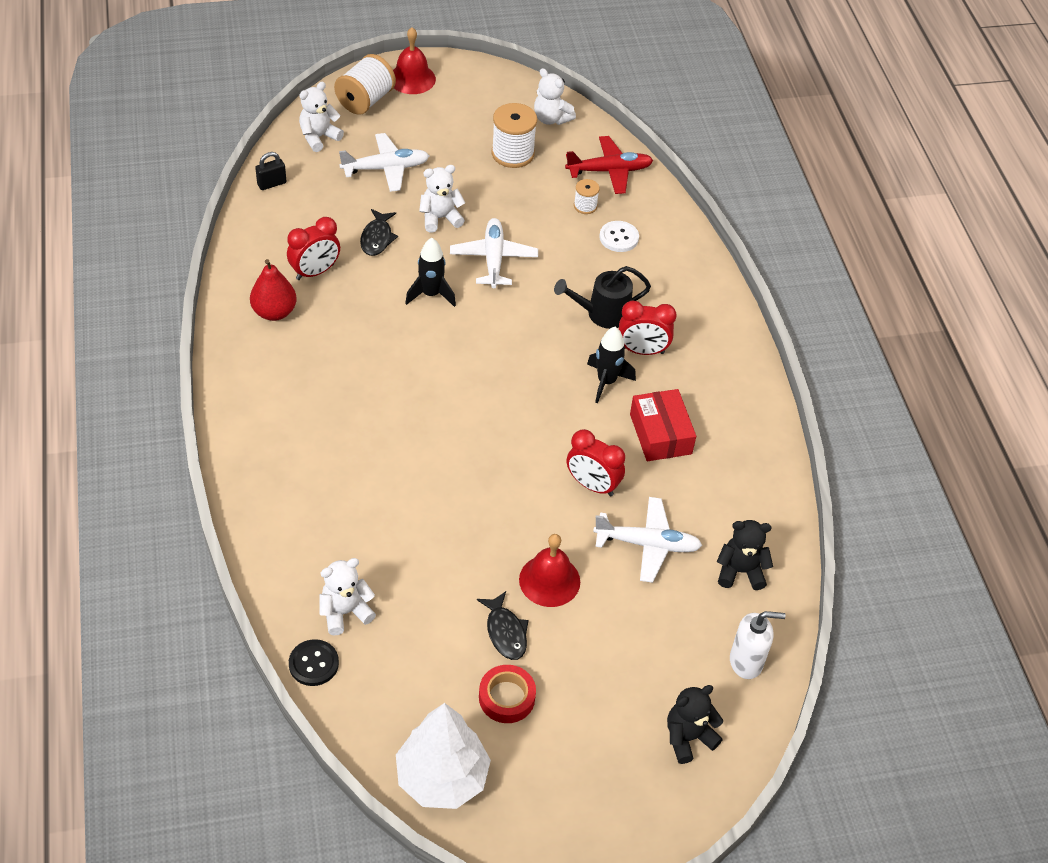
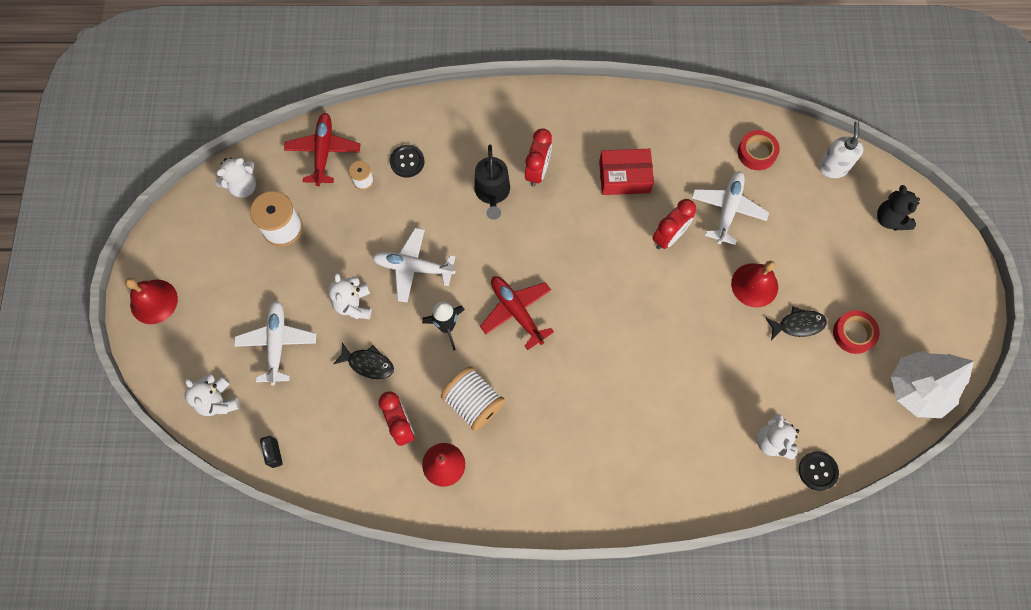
camera: 75 degrees left, 20 degrees up
white spool [334,54,396,115] -> white spool moved to [441,366,505,431]
black rocket [587,327,636,403] -> none
white button [600,221,639,252] -> black button [390,145,424,178]
black teddy bear [717,520,773,590] -> red tape [738,130,780,170]
none -> red plane [480,276,554,350]

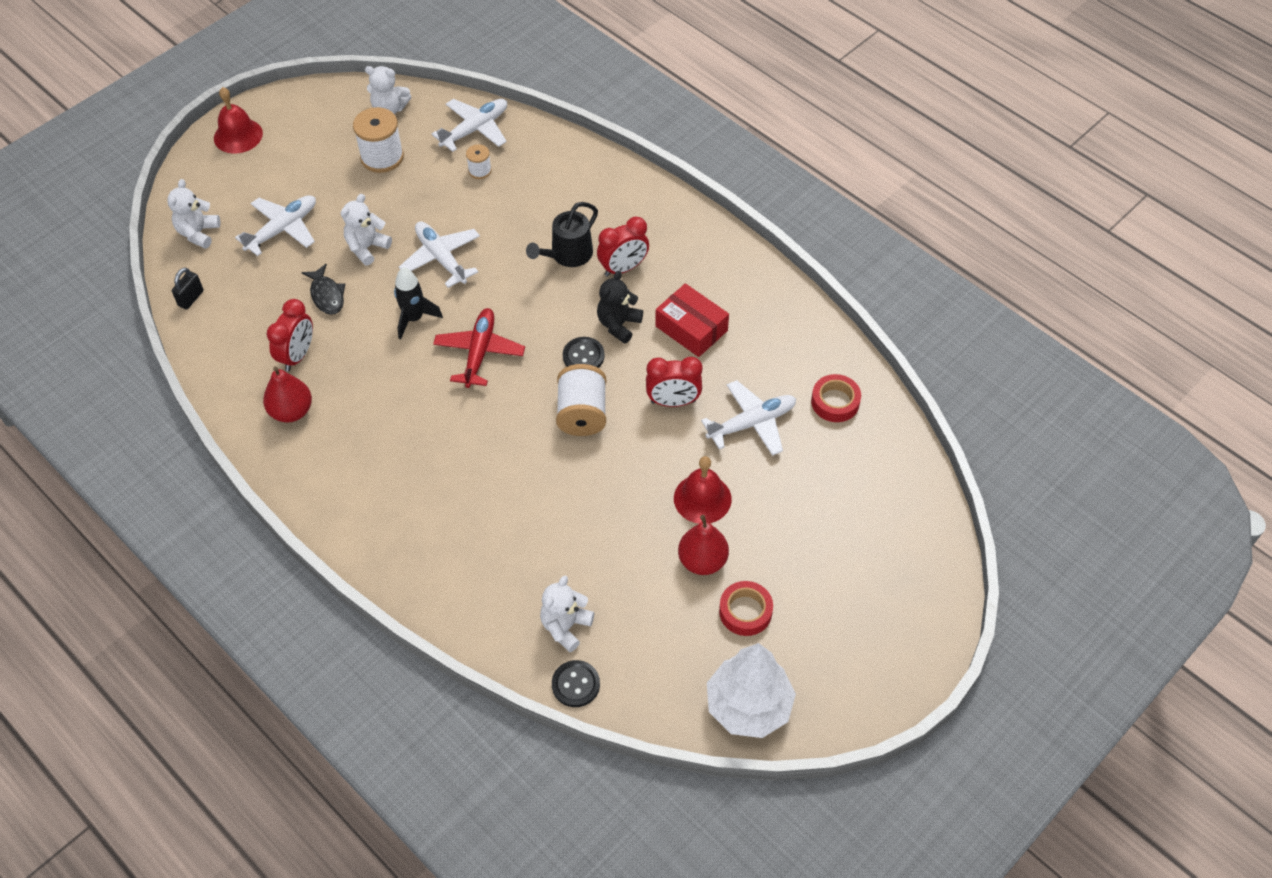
camera: 45 degrees right, 15 degrees down
red plane [284,113,360,186] -> white plane [432,99,507,152]
black button [390,145,424,178] -> black button moved to [563,337,605,368]
white spool [441,366,505,431] -> white spool moved to [556,364,606,436]
black fish [766,306,827,340] -> red pear [678,515,729,575]
white soap dispenser [818,121,863,178] -> none
black teddy bear [877,185,920,230] -> black teddy bear moved to [597,271,643,344]

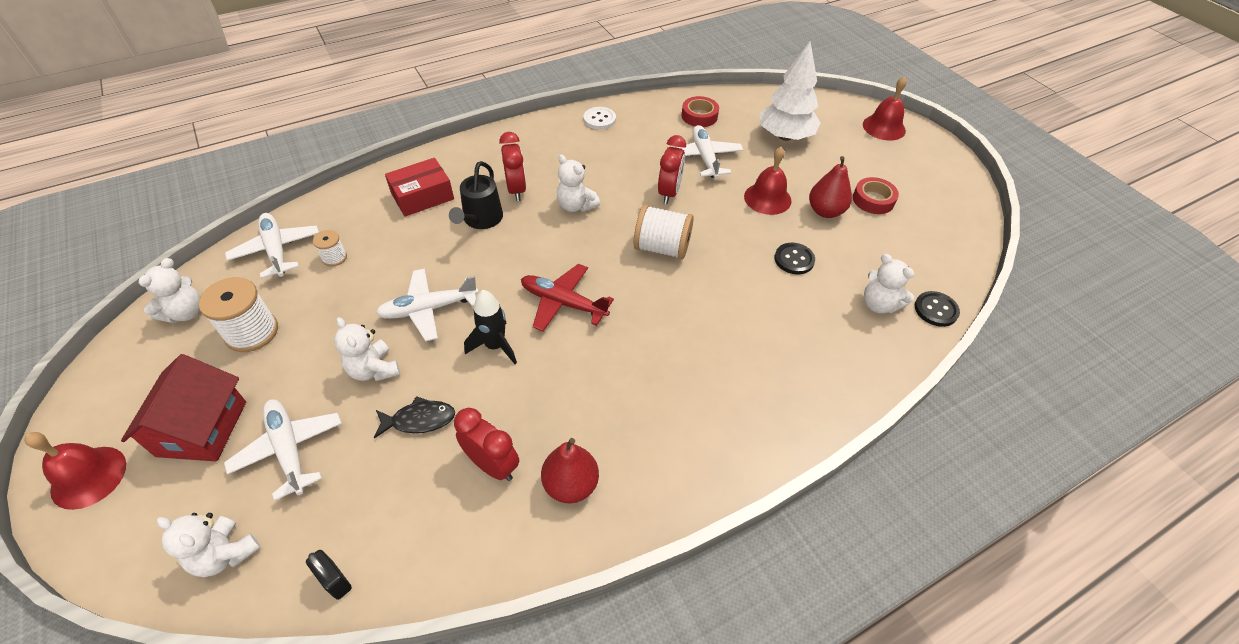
camera: 75 degrees left, 5 degrees down
black watering can [526,202,598,267] -> black watering can turned 45 degrees clockwise [449,161,503,229]
black button [563,337,605,368] -> black button moved to [775,243,815,274]
black teddy bear [597,271,643,344] -> white teddy bear [557,155,600,212]
red box [655,283,729,357] -> red box moved to [385,158,454,217]
white tree [707,643,796,738] -> white tree moved to [760,41,821,141]
none -> red house [121,354,246,461]
none -> white button [583,107,616,129]
none -> red bell [863,76,907,141]

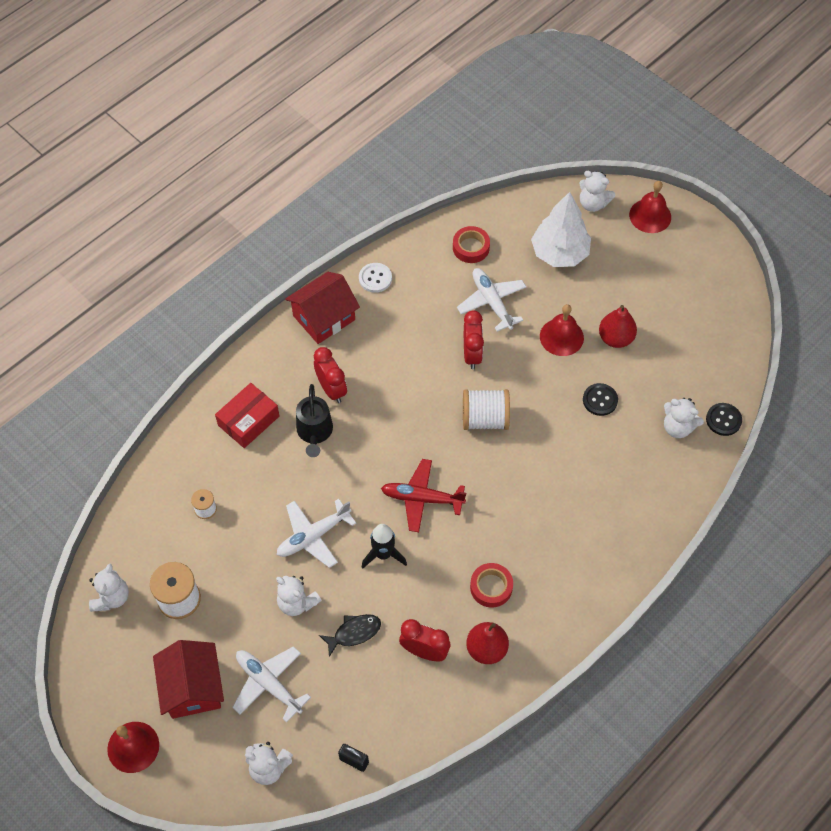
camera: 15 degrees left, 10 degrees up
white plane [225,213,319,279] -> none
white teddy bear [557,155,600,212] -> white teddy bear moved to [579,171,616,212]
red tape [853,177,899,214] -> red tape moved to [470,563,513,608]
none -> red house [285,272,360,344]

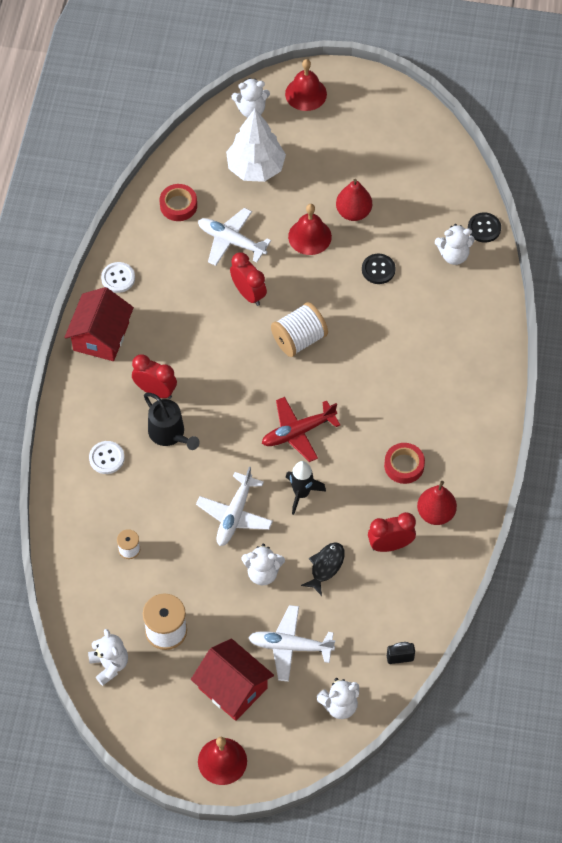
camera: 35 degrees left, 0 degrees up
red box [215,383,279,448] -> white button [89,441,125,474]

